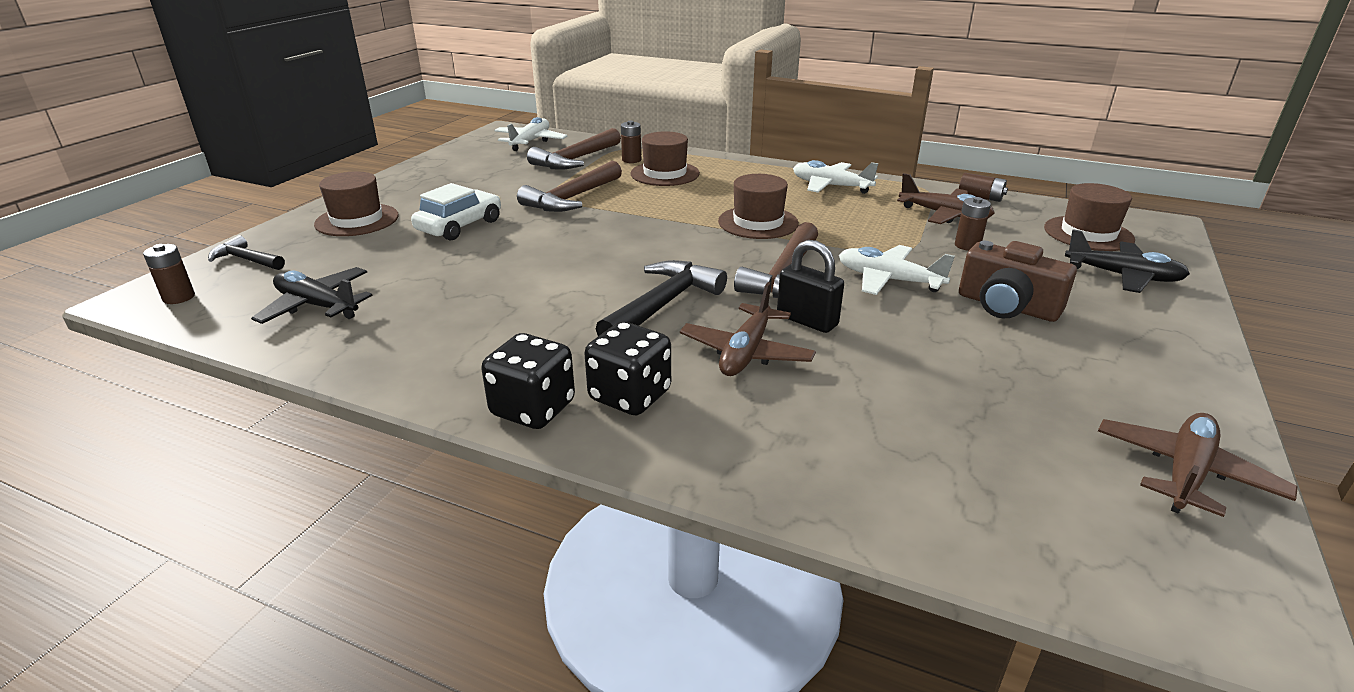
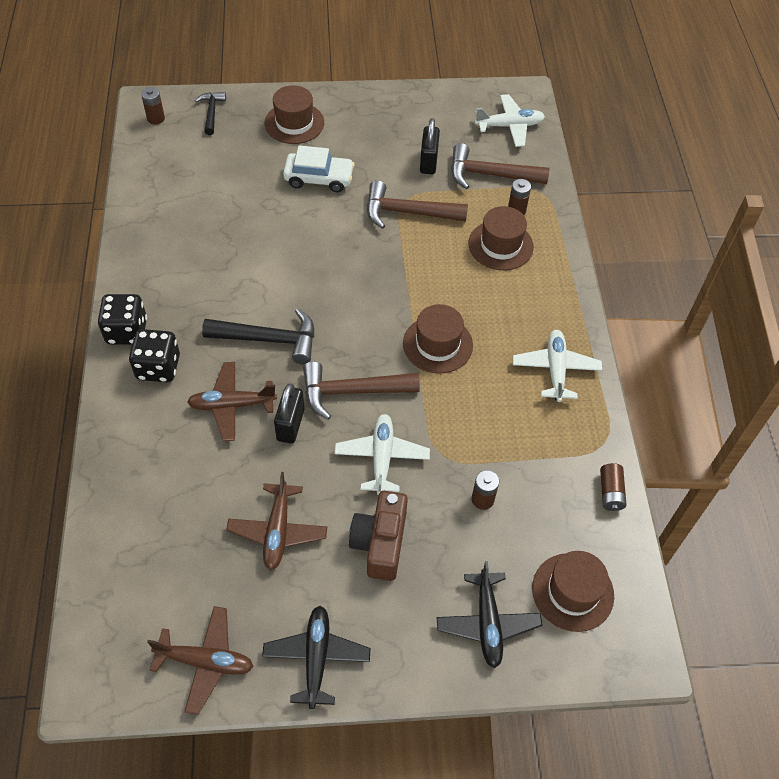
camera: 60 degrees right, 25 degrees up
black plane [251,267,372,324] -> black plane moved to [262,605,370,709]
brown plane [897,173,995,224] -> brown plane moved to [226,472,327,570]
none -> black padlock [420,118,440,174]

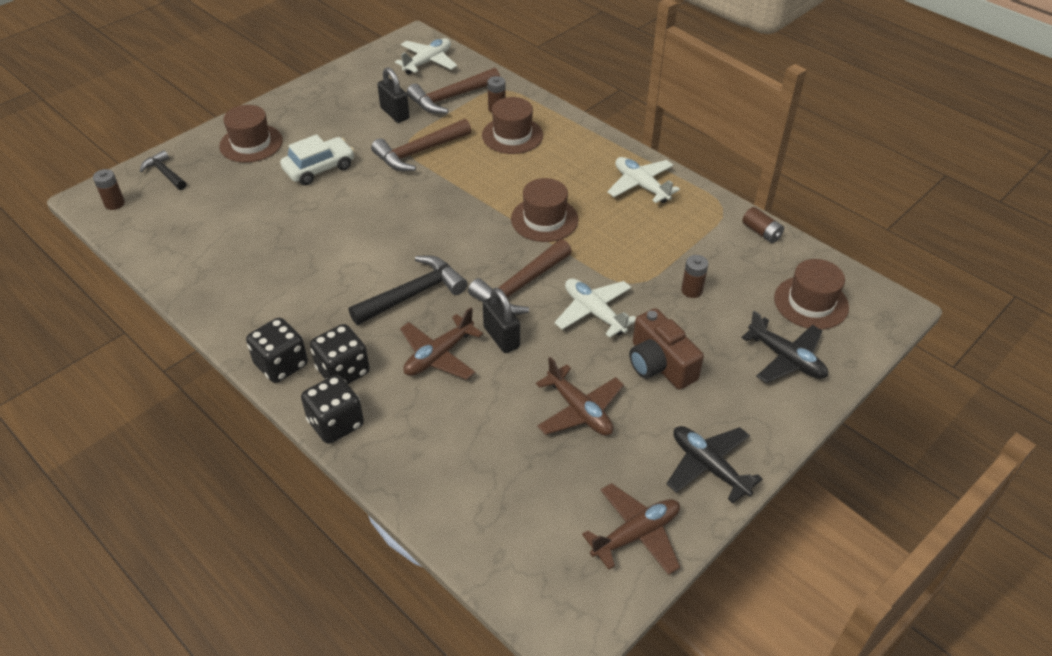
camera: 40 degrees left, 10 degrees down
none -> black dice [301,375,364,444]

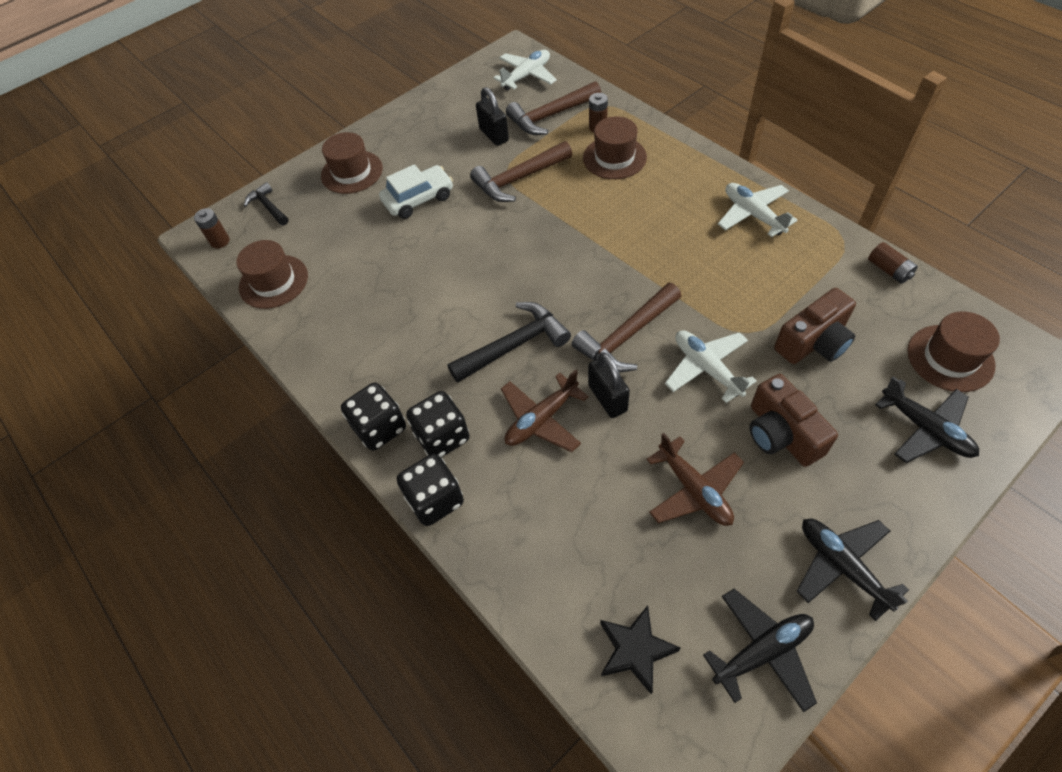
camera: 10 degrees right, 10 degrees up
brown hat [511,178,578,242] -> brown hat moved to [236,240,308,309]
brown plane [582,483,680,575] -> black plane [703,589,817,712]
brown battery [681,255,708,298] -> brown camera [774,288,856,364]
none -> black star [600,605,681,695]

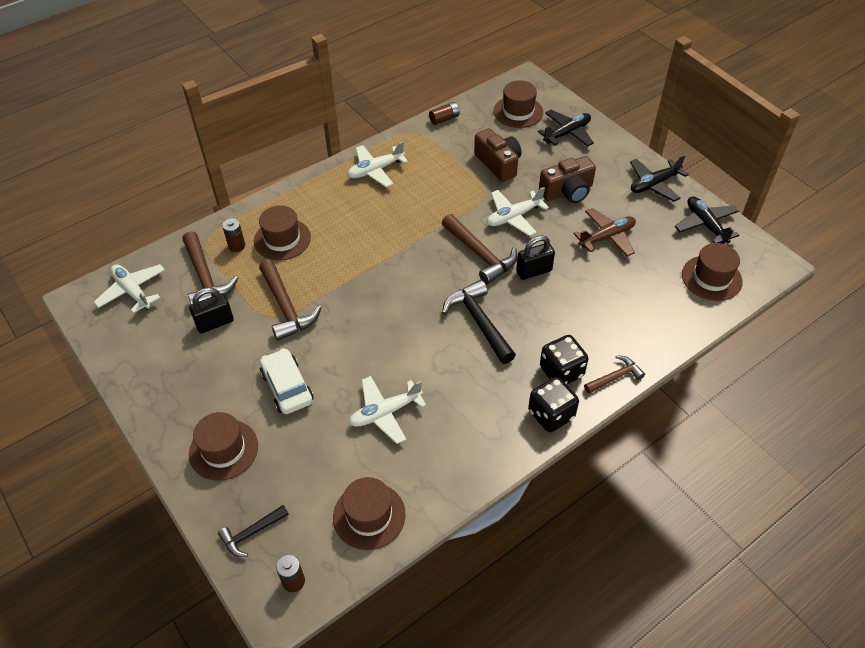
camera: 90 degrees left, 5 degrees down
black dice [397,454,464,526] -> brown hammer [584,355,645,394]
brown plane [501,370,589,452] -> none
black star [600,605,681,695] -> brown hat [682,243,743,301]
none -> white plane [349,376,426,444]

